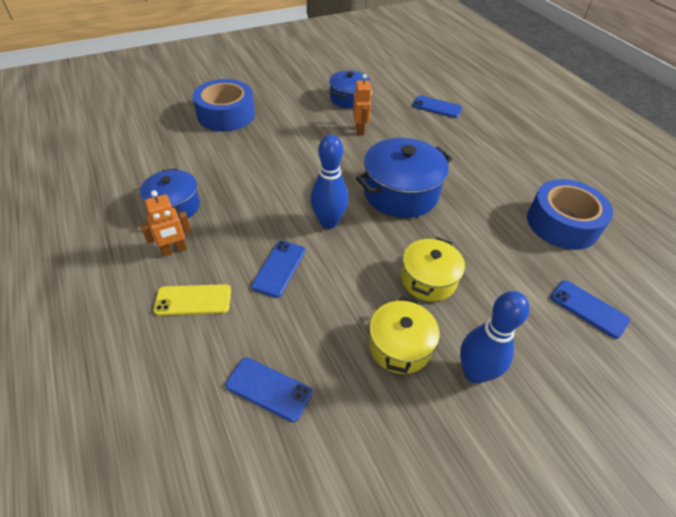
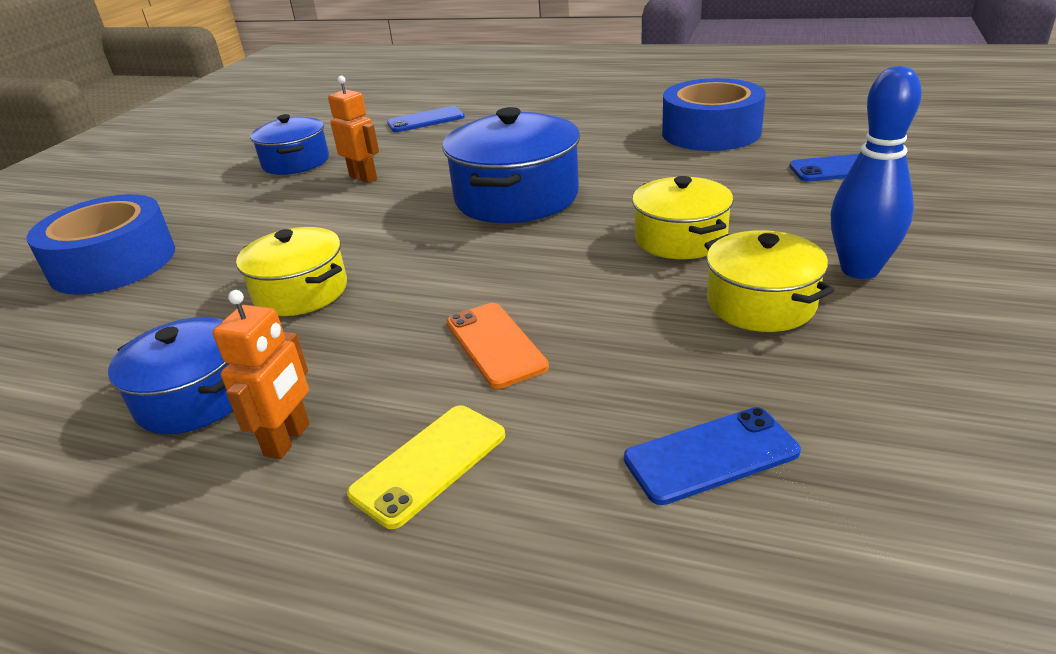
camera: 40 degrees left, 15 degrees down
blue phone [251,241,305,298] -> orange phone [446,303,549,389]
blue bowling pin [310,135,349,229] -> none
none -> yellow pot [236,227,347,316]

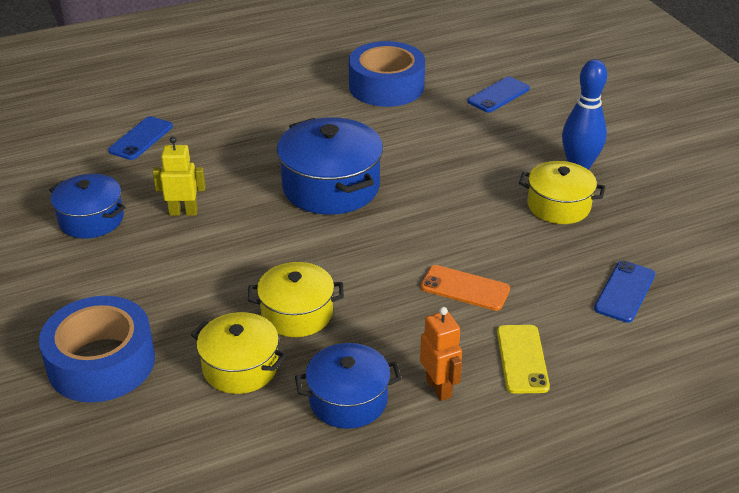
camera: 45 degrees left, 5 degrees up
orange robot [328,76,379,183] -> yellow robot [153,136,206,216]
yellow pot [632,176,733,259] -> yellow pot moved to [191,312,287,394]

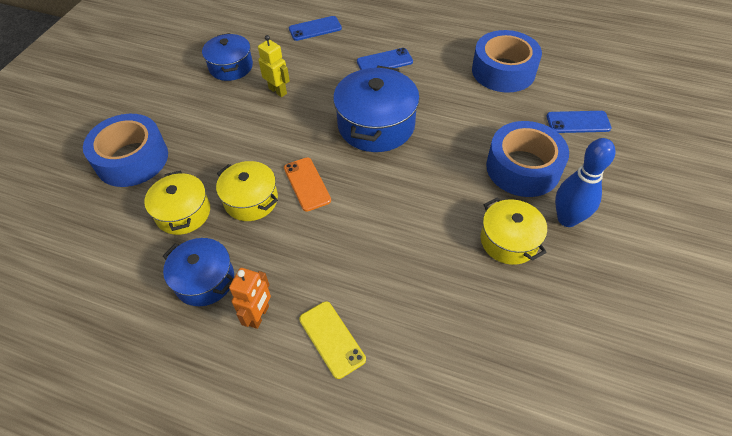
camera: 45 degrees right, 15 degrees up
orange phone [421,265,510,311] -> orange phone moved to [284,157,331,211]
yellow phone [497,325,550,394] -> yellow phone turned 75 degrees counterclockwise [299,302,366,379]
blue phone [594,261,655,323] -> blue phone moved to [357,48,413,70]
none -> blue tape [486,121,569,197]

